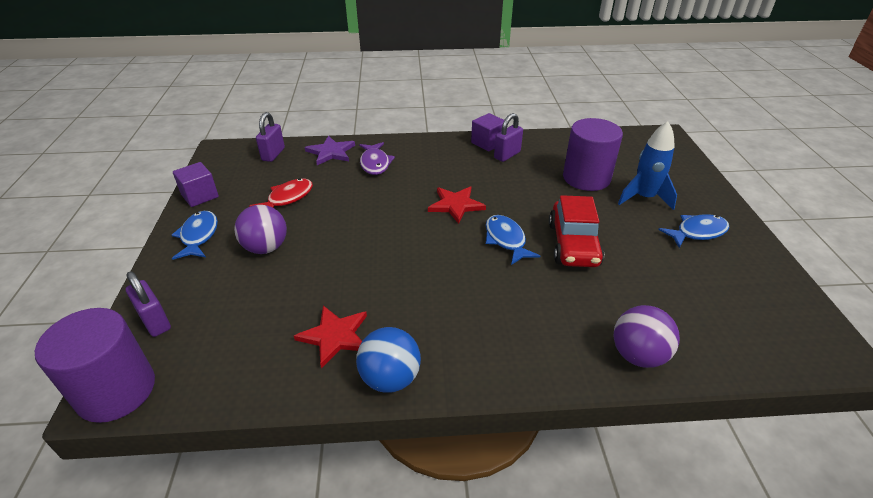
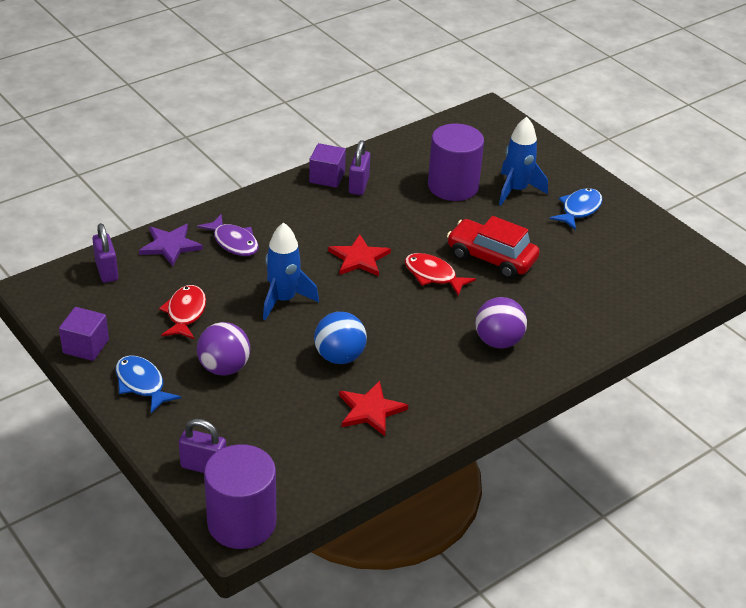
camera: 35 degrees left, 0 degrees up
blue ball [356,327,421,393] -> blue ball moved to [314,312,367,364]
blue fish [486,215,540,265] -> red fish [405,253,476,296]
red car [549,195,604,267] -> red car turned 150 degrees clockwise [447,216,540,279]
purple ball [613,305,680,368] -> purple ball moved to [475,297,527,349]
none -> blue rocket [263,222,319,320]

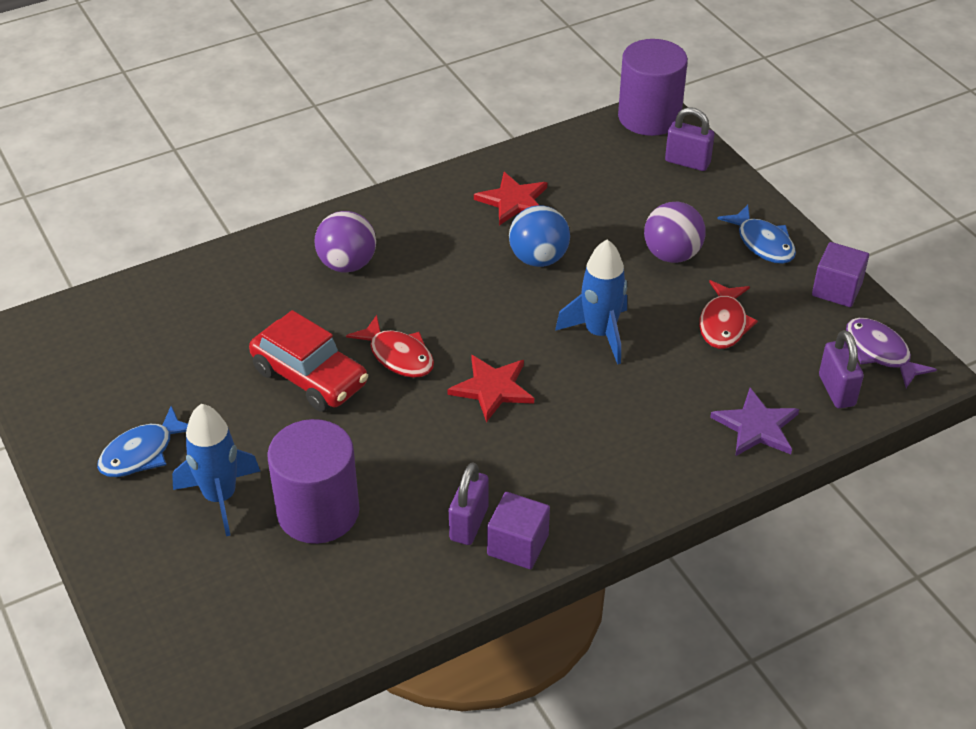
camera: 170 degrees left, 5 degrees up
purple fish [197,214,259,256] -> purple fish moved to [846,318,937,388]

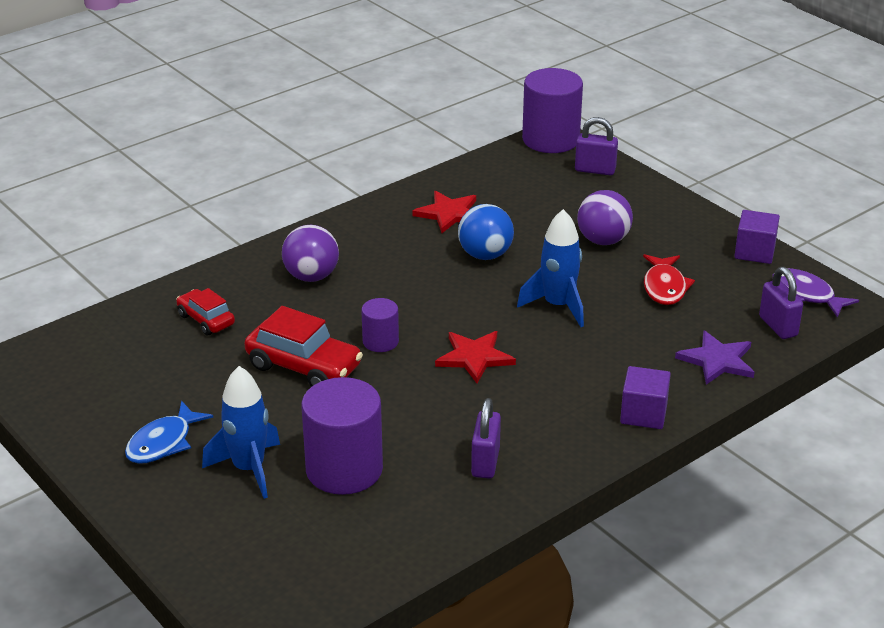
camera: 10 degrees left, 10 degrees down
red fish [346,315,434,378] -> purple cylinder [361,298,399,352]
purple cube [487,492,550,569] -> purple cube moved to [620,366,671,429]
blue fish [717,205,796,264] -> none
none -> red car [176,288,235,335]

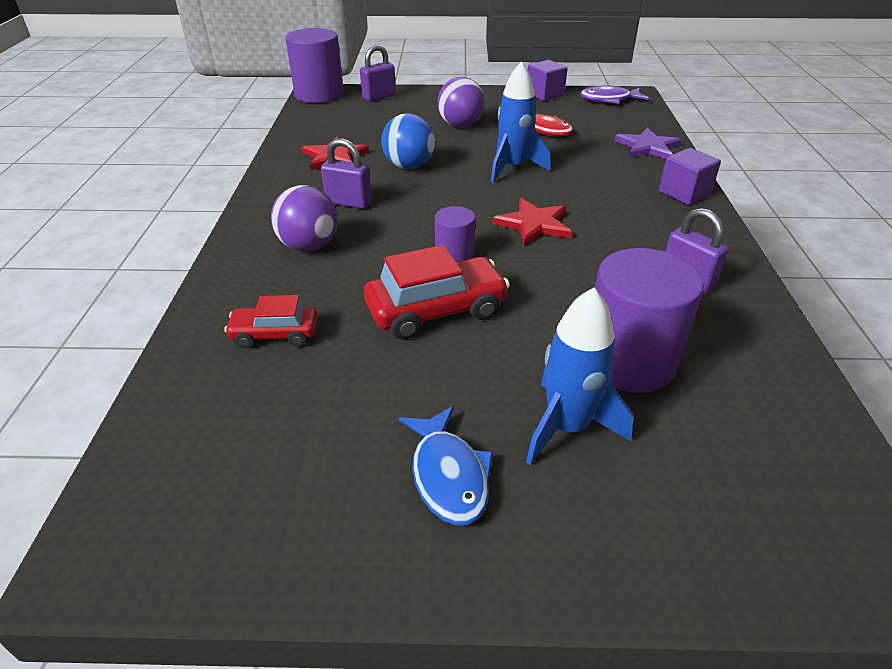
camera: 50 degrees left, 5 degrees up
purple padlock [759,267,803,339] -> purple padlock moved to [321,138,372,209]

